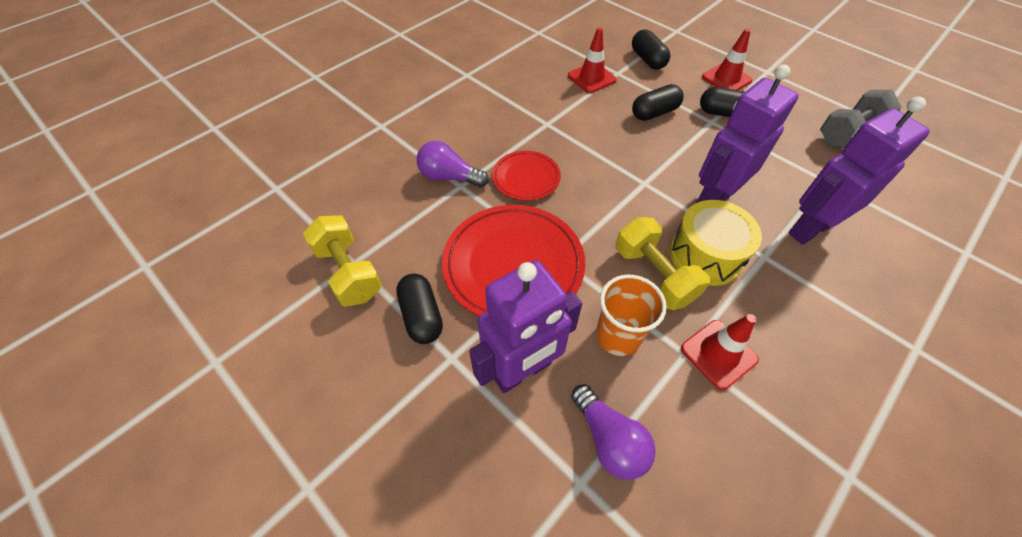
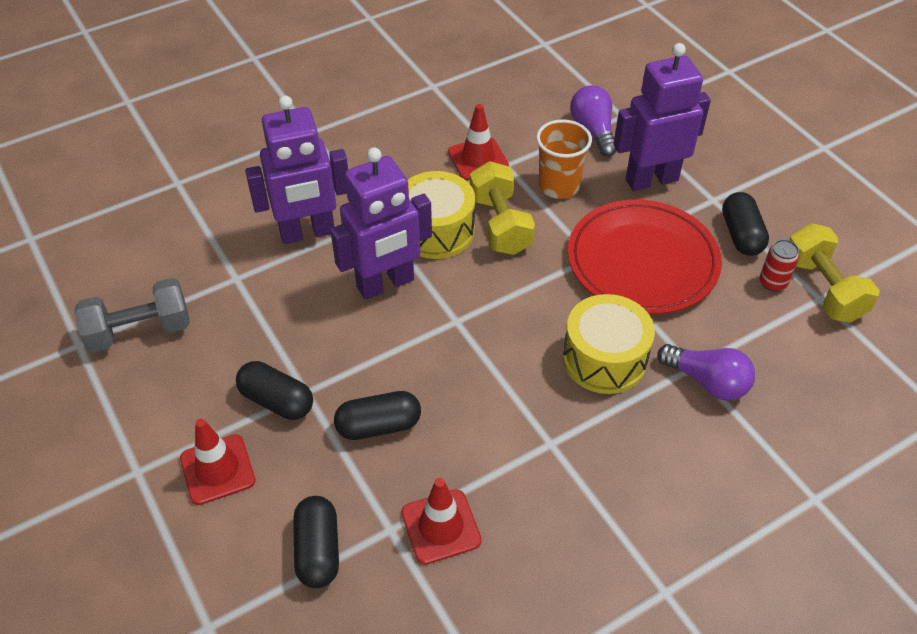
camera: 165 degrees left, 5 degrees down
red plate [492,151,561,201] -> yellow drum [563,294,655,394]
none -> red can [760,239,799,292]

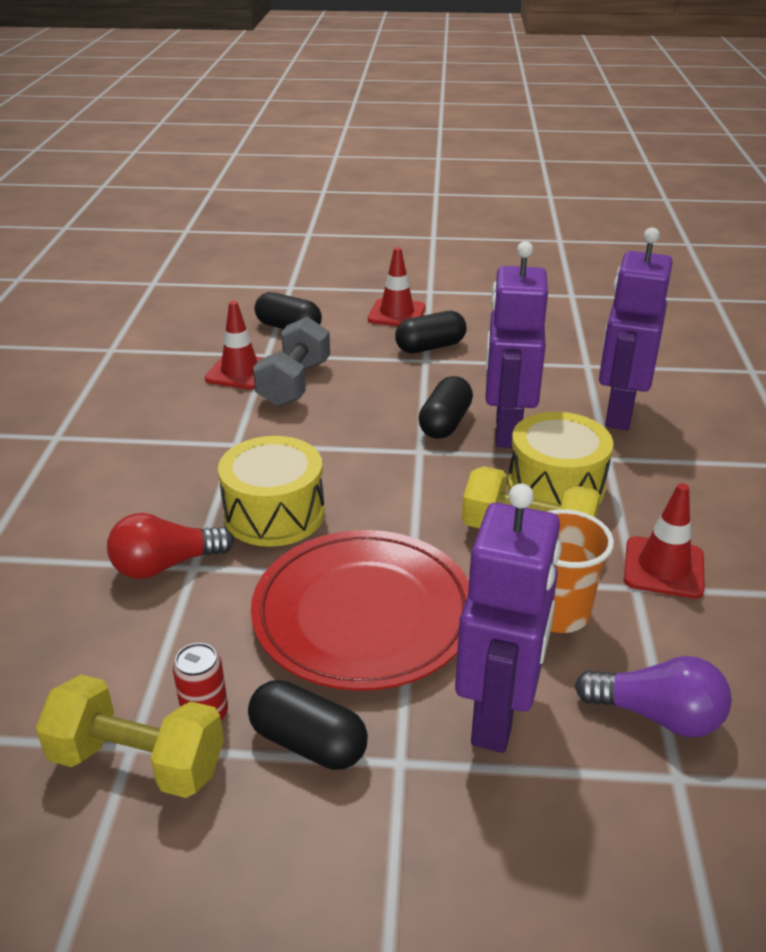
camera: 125 degrees right, 15 degrees down
grey dumbbell [74,278,190,353] -> grey dumbbell moved to [253,317,330,407]
black capsule [334,391,421,440] -> black capsule moved to [418,376,473,439]
purple light bulb [657,344,755,400] -> red light bulb [107,513,234,579]

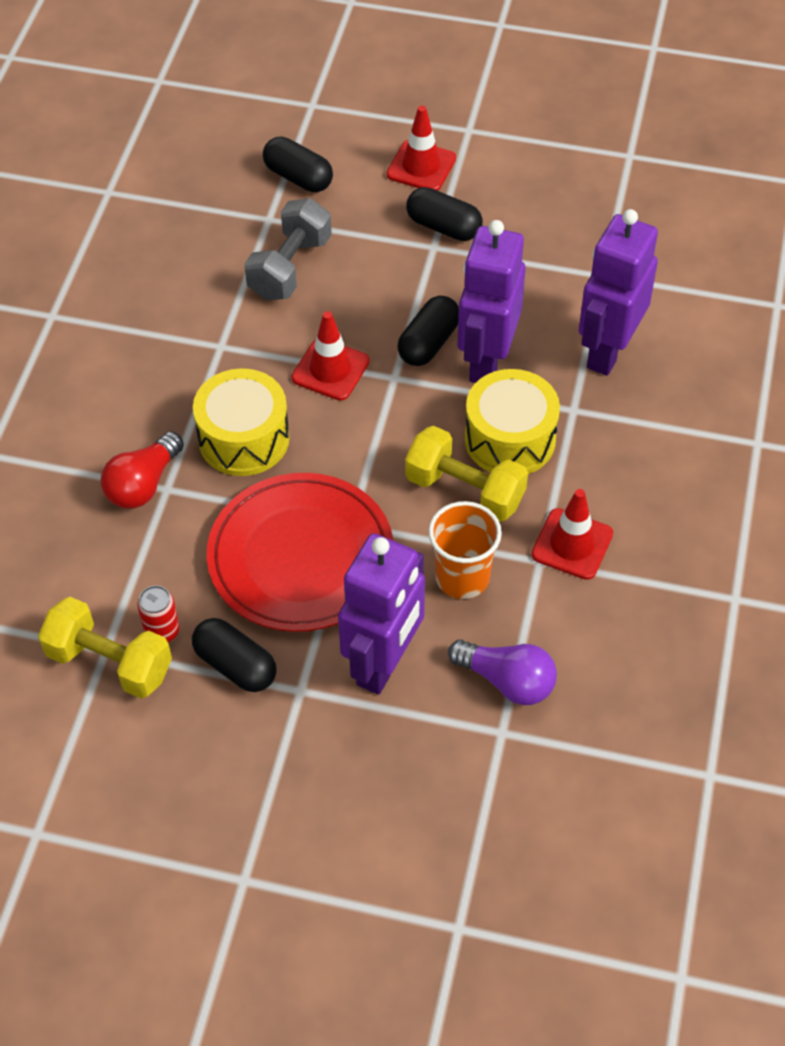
camera: 10 degrees right, 20 degrees up
red light bulb [107,513,234,579] -> red light bulb turned 45 degrees counterclockwise [100,431,184,509]
red traffic cone [205,301,264,390] -> red traffic cone moved to [292,311,370,401]
black capsule [395,311,467,353] -> black capsule turned 45 degrees clockwise [406,187,483,241]

